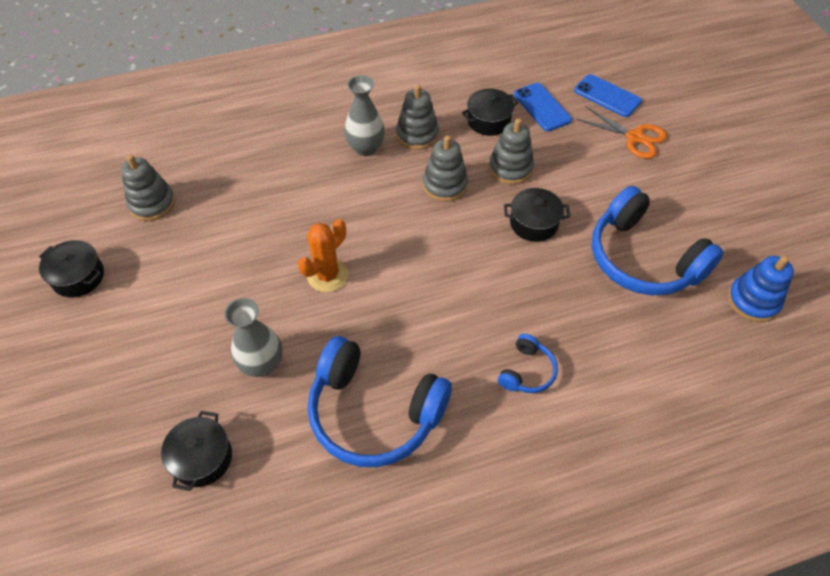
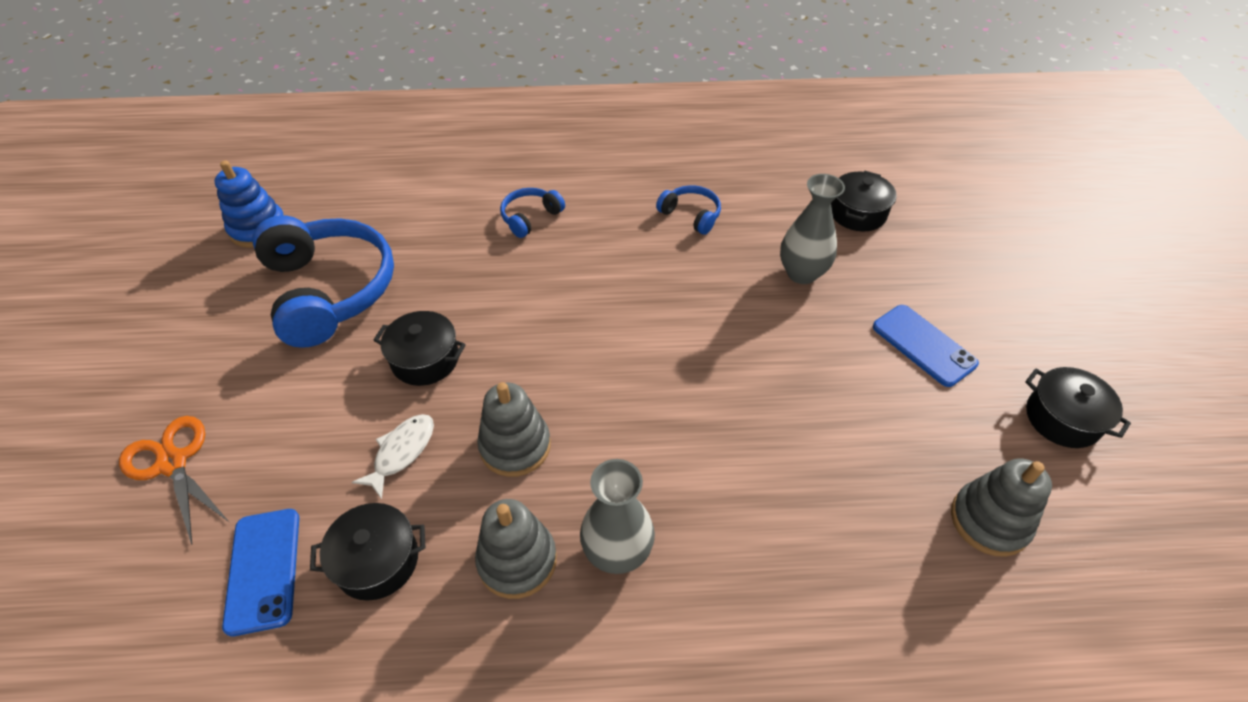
camera: 165 degrees left, 5 degrees down
orange cactus [298,219,348,292] -> none
blue headphones [308,336,452,467] -> blue headphones [656,185,721,235], size x0.46
grey stacking toy [489,118,534,185] -> white fish [352,414,434,499]
blue phone [574,74,642,117] -> blue phone moved to [873,305,979,387]

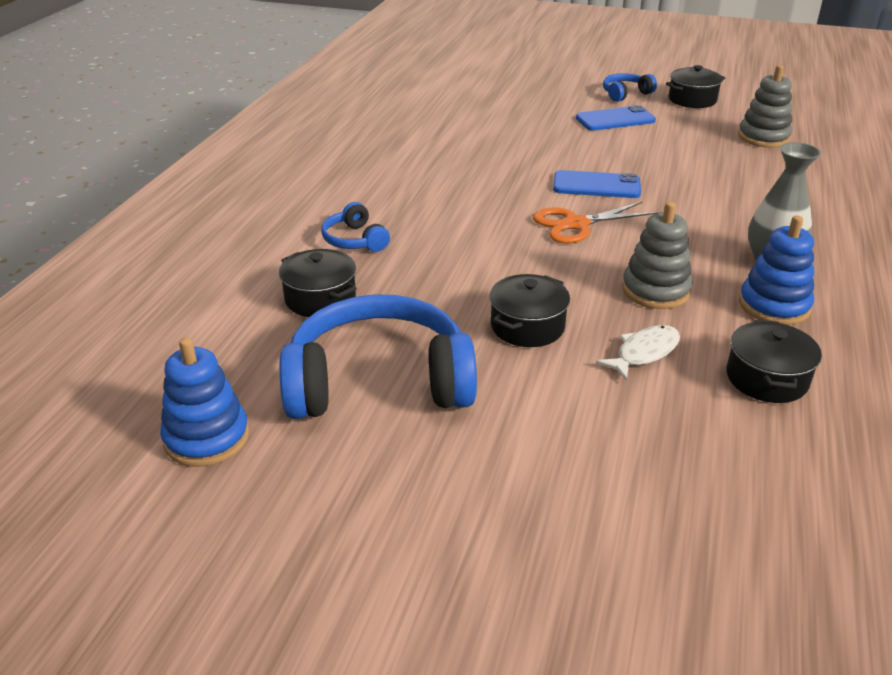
camera: 70 degrees left, 15 degrees down
orange scissors [119,416,230,545] -> orange scissors moved to [533,202,658,243]
blue phone [222,509,299,637] -> blue phone moved to [553,170,641,198]
white fish [352,414,434,499] -> white fish turned 90 degrees clockwise [596,325,680,381]
grey stacking toy [475,499,557,599] -> blue stacking toy [739,216,814,325]
blue headphones [656,185,721,235] -> blue headphones moved to [603,73,657,102]
grey vase [780,174,845,284] -> none
black pot [831,171,897,231] -> black pot moved to [279,249,357,317]

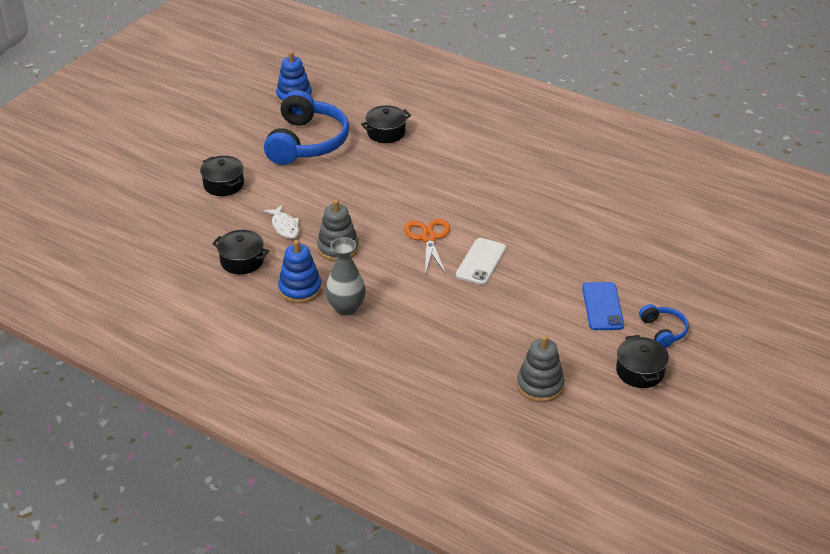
camera: 105 degrees right, 5 degrees up
blue headphones [321,202,390,252] -> none
black pot [489,274,570,347] -> black pot moved to [200,156,244,196]
blue phone [553,170,641,198] -> white phone [456,238,506,285]

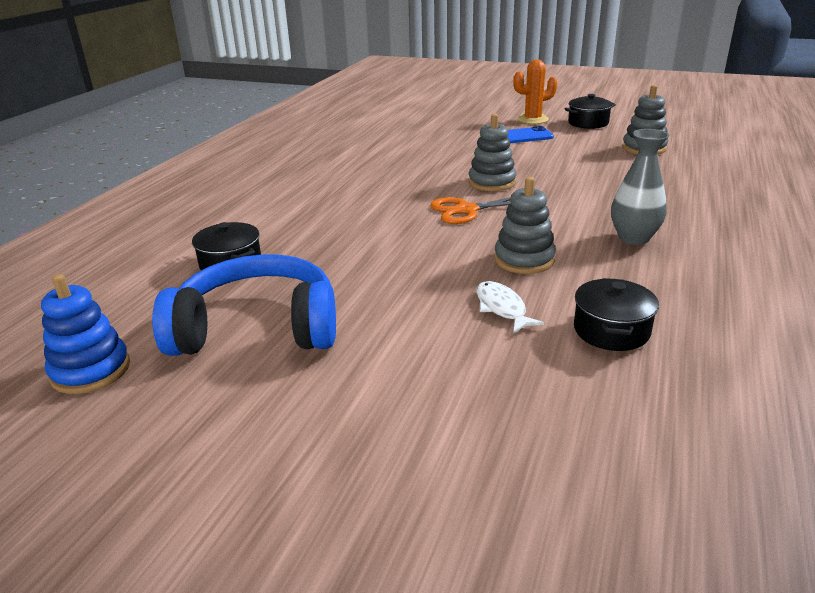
camera: 100 degrees left, 10 degrees down
black pot [200,156,244,196] -> none
white fish [264,205,299,239] -> white fish turned 75 degrees counterclockwise [476,281,545,333]
blue stacking toy [278,240,322,303] -> none
white phone [456,238,506,285] -> grey stacking toy [468,114,516,191]
blue headphones [639,304,689,348] -> orange cactus [513,60,557,124]

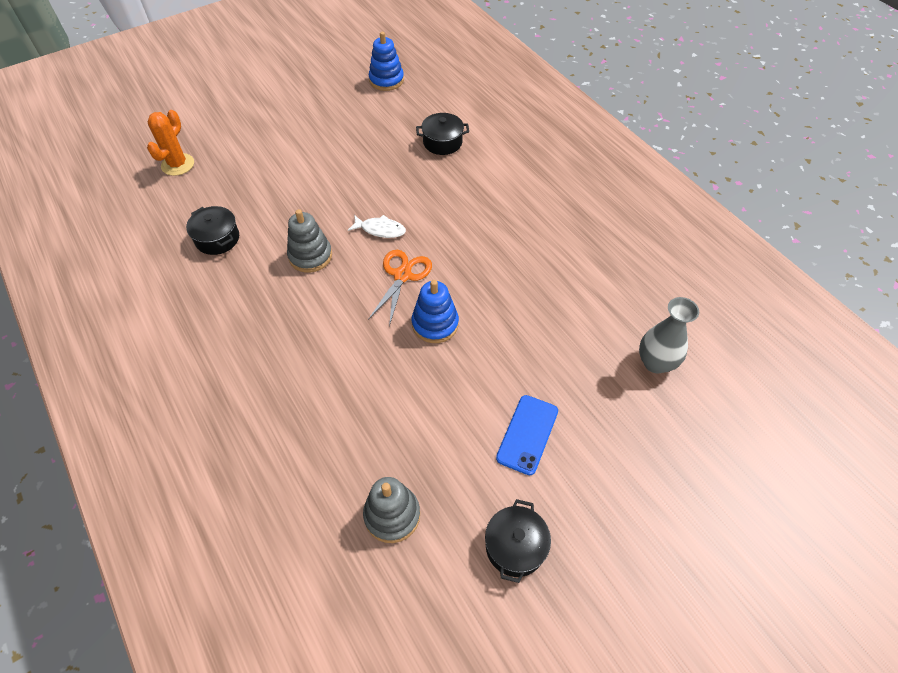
camera: 125 degrees right, 25 degrees up
blue headphones [152,254,336,356] -> none
grey stacking toy [468,114,516,191] -> blue stacking toy [412,280,459,343]
white fish [476,281,545,333] -> white fish moved to [348,215,406,238]
orange cactus [513,60,557,124] -> orange cactus moved to [147,110,194,176]
grey vase [611,129,669,245] -> grey vase moved to [639,297,699,373]

